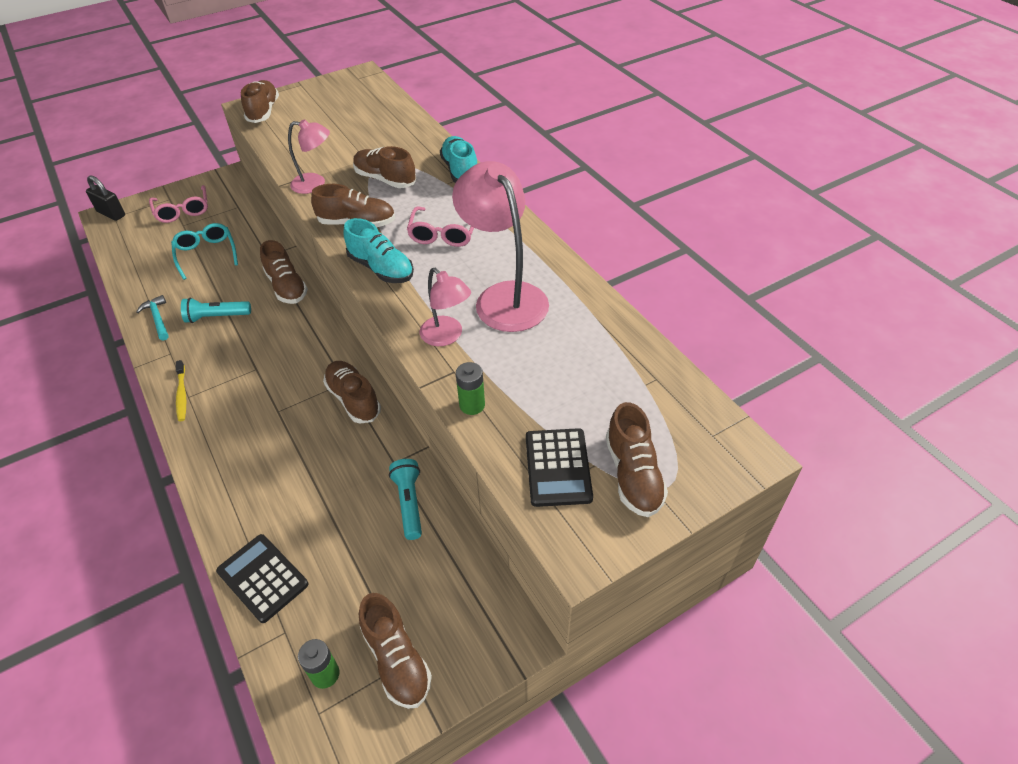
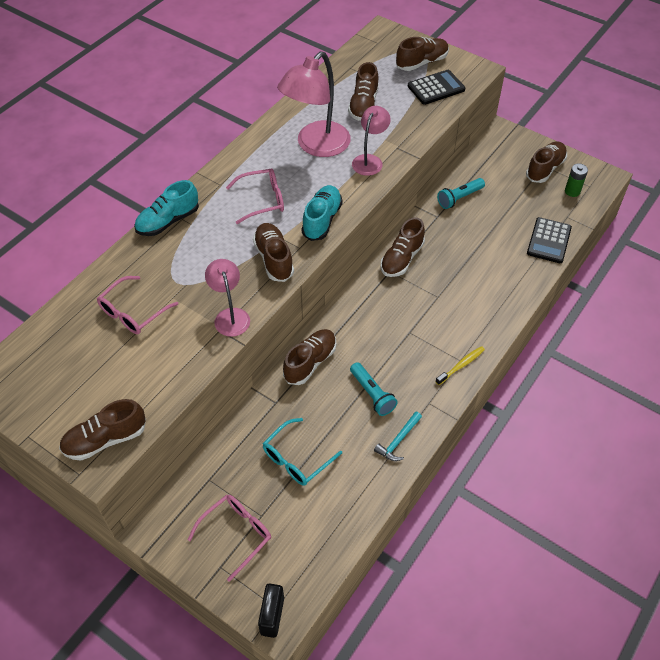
camera: 115 degrees left, 5 degrees up
brown shoe [353,146,416,188] -> brown shoe moved to [348,62,379,121]
green battery [456,362,485,415] -> none
none -> pink glasses [97,276,178,334]

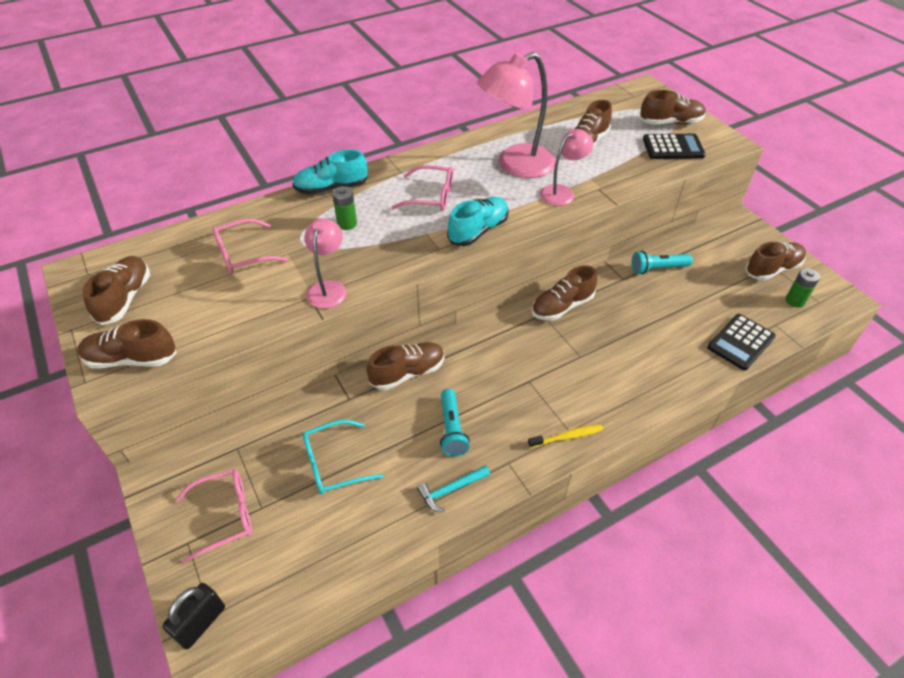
camera: 25 degrees right, 5 degrees down
brown shoe [253,223,294,282] -> brown shoe moved to [82,256,150,325]
none -> green battery [332,186,357,230]

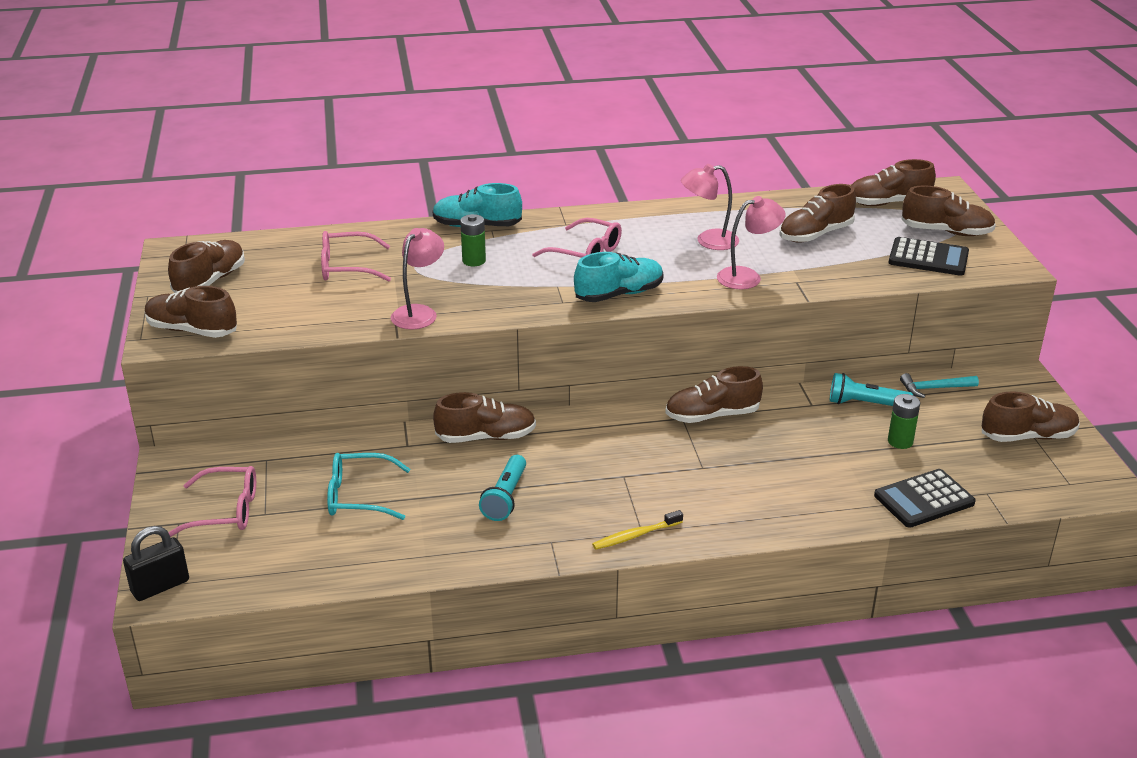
camera: 20 degrees right, 15 degrees down
turquoise hammer [417,465,490,512] -> turquoise hammer moved to [900,373,979,398]
pink lamp [477,52,556,178] -> pink lamp [681,164,739,250], size x0.57
yellow toothbrush [528,425,603,448] -> yellow toothbrush turned 150 degrees clockwise [592,510,683,550]
green battery [786,268,820,308] -> green battery moved to [888,394,920,449]
none -> brown shoe [851,159,936,206]

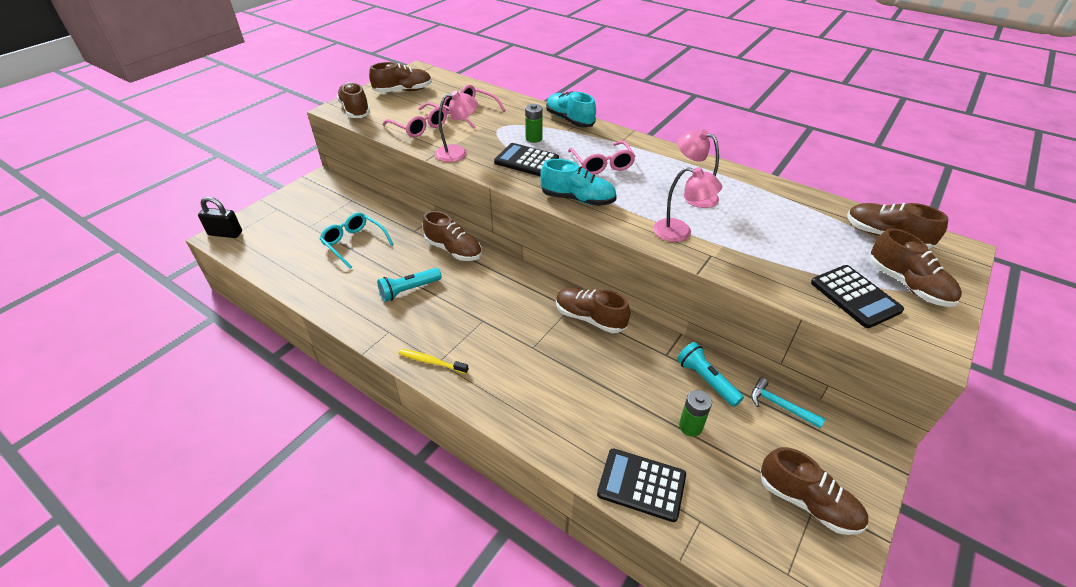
camera: 45 degrees right, 10 degrees up
pink glasses [168,466,256,537] -> pink glasses moved to [382,102,447,137]
brown shoe [779,184,856,243] -> none
none -> black calculator [494,143,559,176]

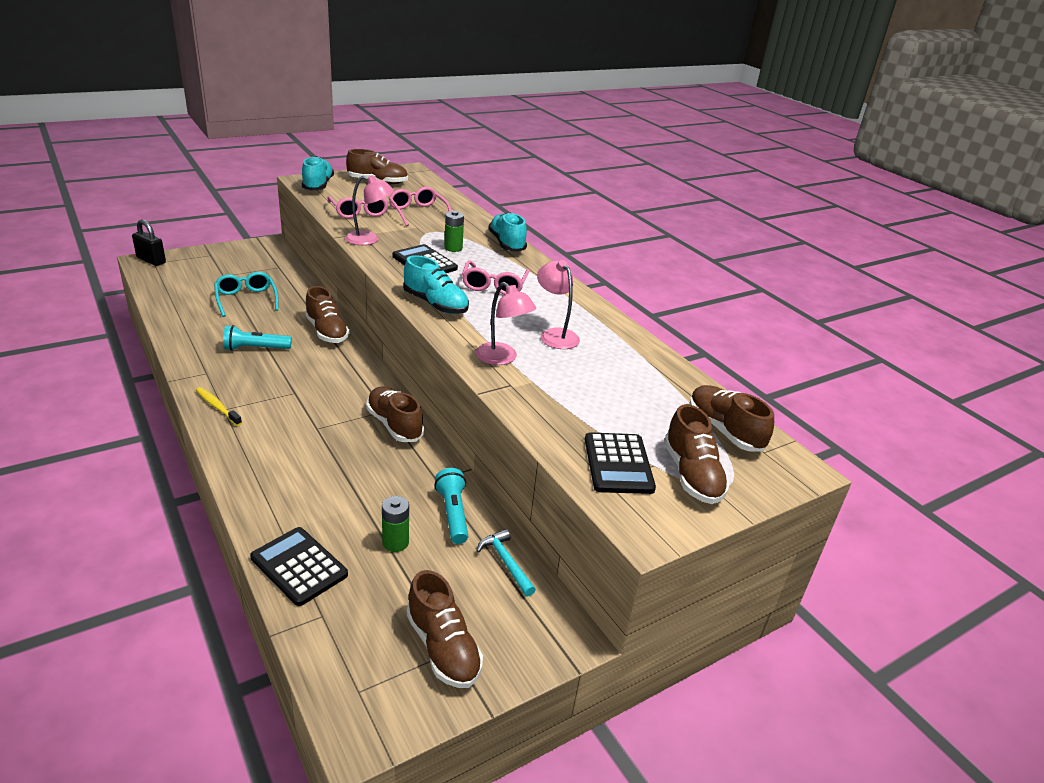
camera: 20 degrees right, 10 degrees down
brown shoe [337,82,370,118] -> turquoise shoe [302,156,334,191]

